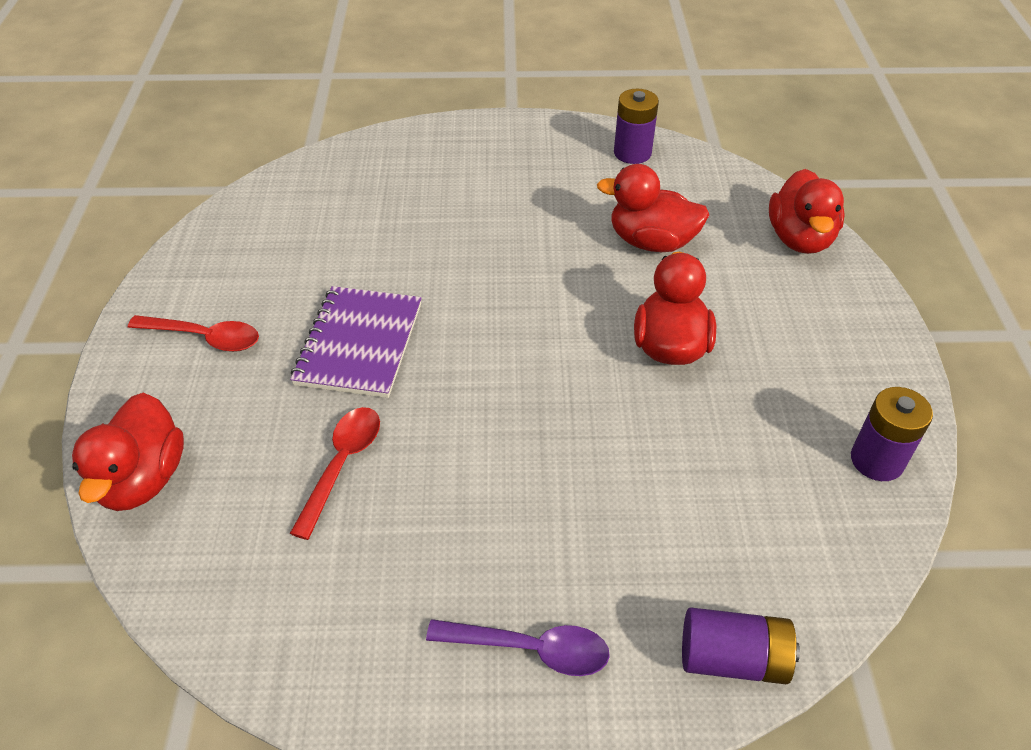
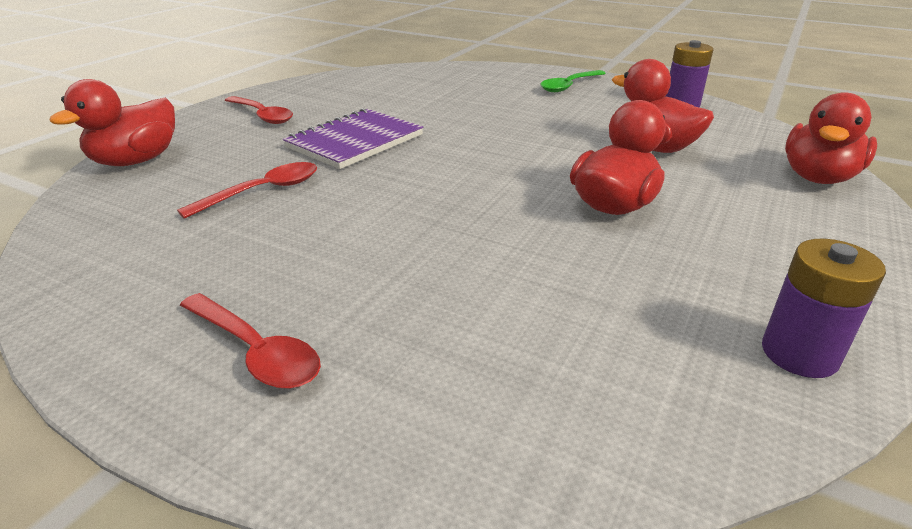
camera: 30 degrees right, 15 degrees down
purple spoon [426,619,610,676] -> red spoon [180,293,321,389]
purple battery [682,607,800,684] -> none
none -> green spoon [540,70,606,92]

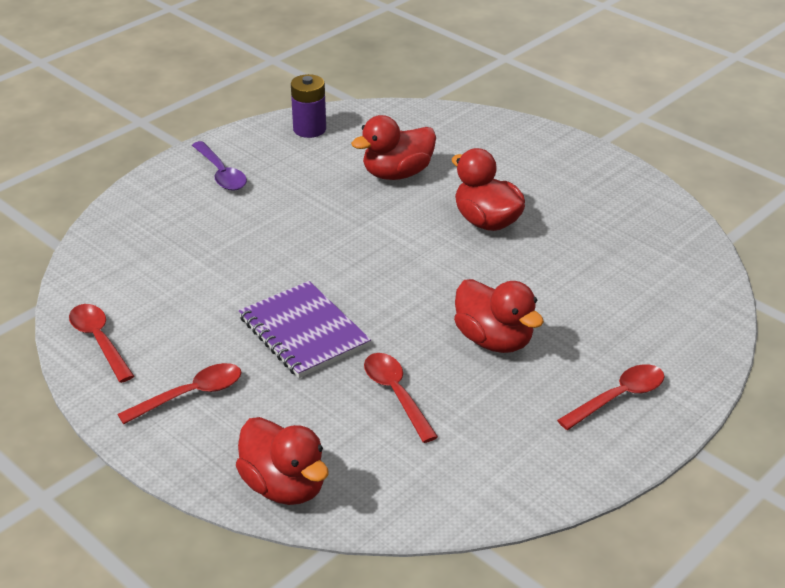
camera: 75 degrees left, 5 degrees up
green spoon [540,70,606,92] -> purple spoon [192,141,247,190]
purple battery [762,239,886,378] -> none
red duck [785,92,877,184] -> red duck moved to [454,279,544,353]
none -> red spoon [69,304,134,383]

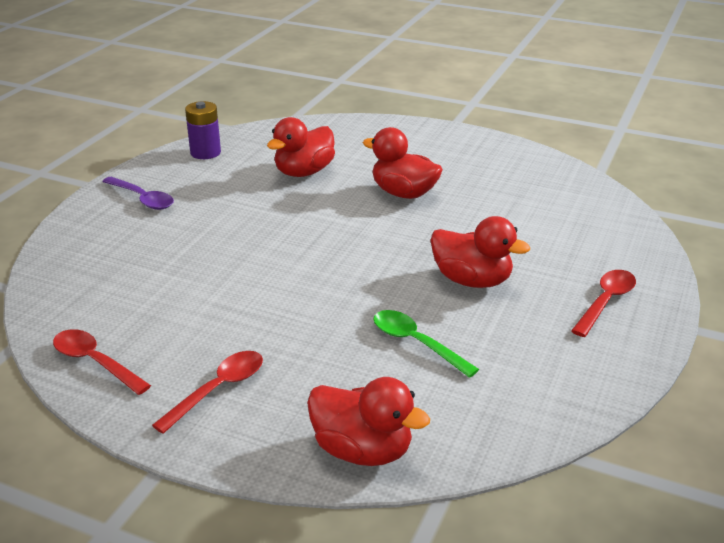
camera: 20 degrees left, 5 degrees down
purple notebook [239,281,371,378] -> none
red spoon [364,353,438,443] -> green spoon [374,310,479,378]

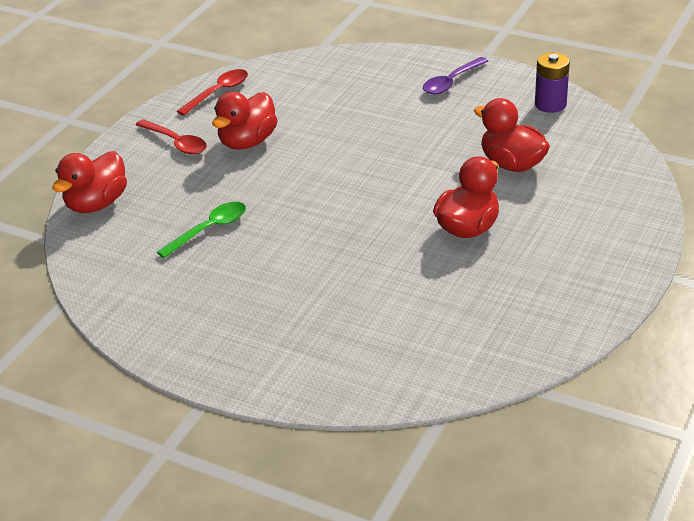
camera: 95 degrees right, 5 degrees up
red duck [430,216,530,288] -> red duck moved to [212,92,278,150]
red spoon [571,270,636,337] -> none

